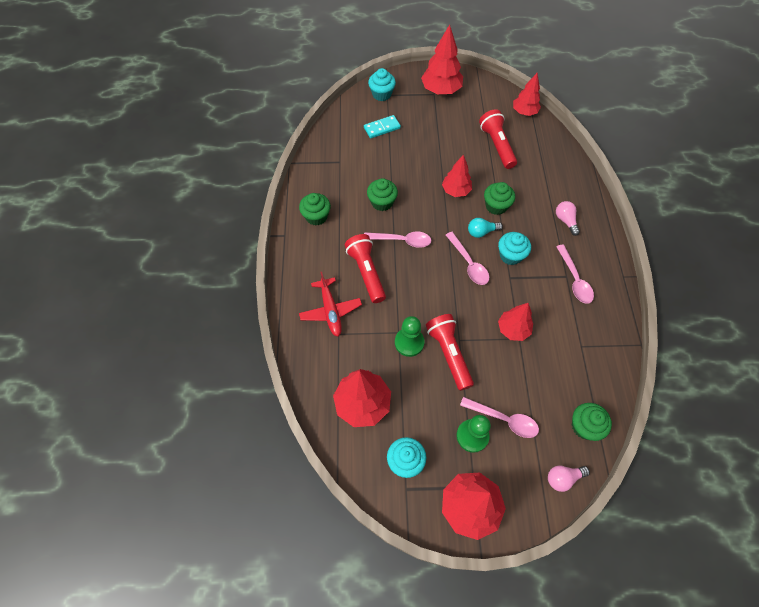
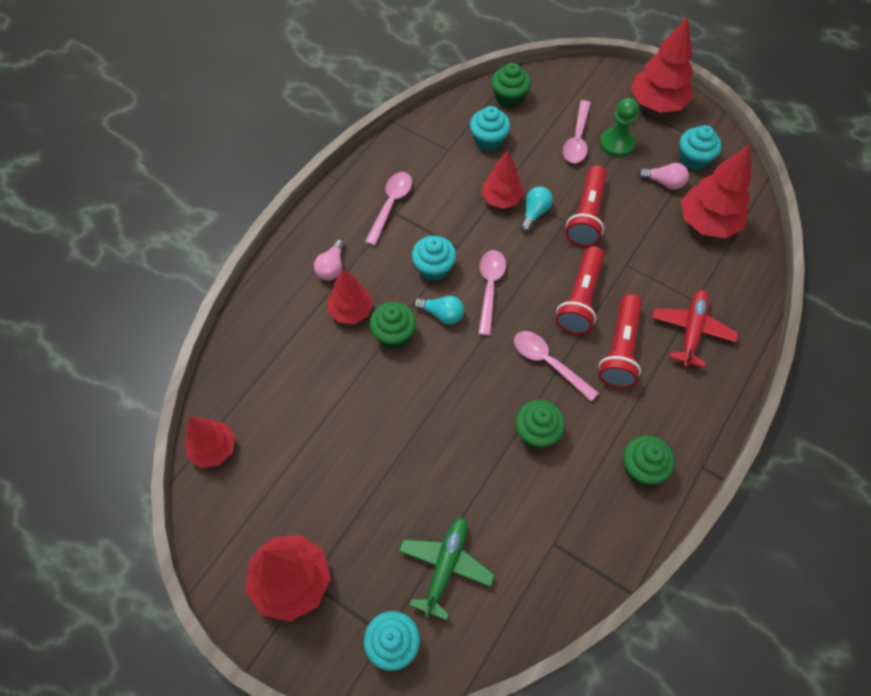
camera: 145 degrees left, 0 degrees up
turquoise domino [364,115,401,138] -> green plane [399,517,495,621]
green pawn [395,316,425,357] -> none
red tree [442,155,472,197] -> red tree moved to [328,269,373,324]
pink spoon [460,397,539,438] -> pink spoon turned 135 degrees counterclockwise [563,100,591,163]
red flashlight [479,109,517,169] -> red flashlight moved to [555,246,604,335]
pink light bulb [548,466,590,492] -> pink light bulb moved to [638,163,689,190]
none -> turquoise cupcake [470,106,511,151]
none -> turquoise light bulb [520,186,553,232]

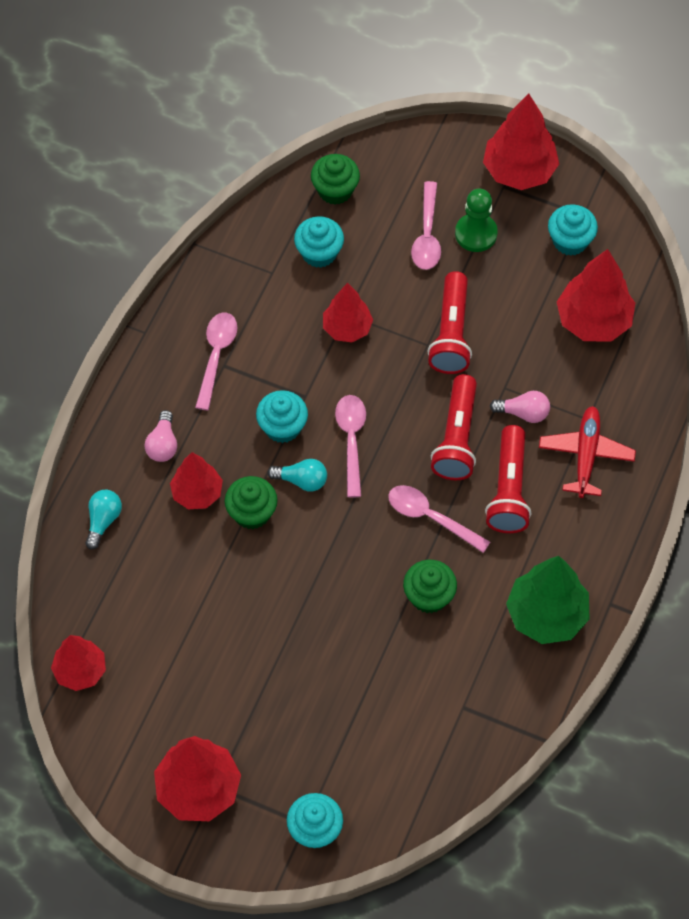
camera: 10 degrees left, 0 degrees up
green plane [399,517,495,621] -> none
turquoise light bulb [520,186,553,232] -> turquoise light bulb moved to [85,490,122,550]
green cupcake [623,435,675,485] -> green tree [506,556,590,644]
pink light bulb [638,163,689,190] -> pink light bulb moved to [490,391,550,423]

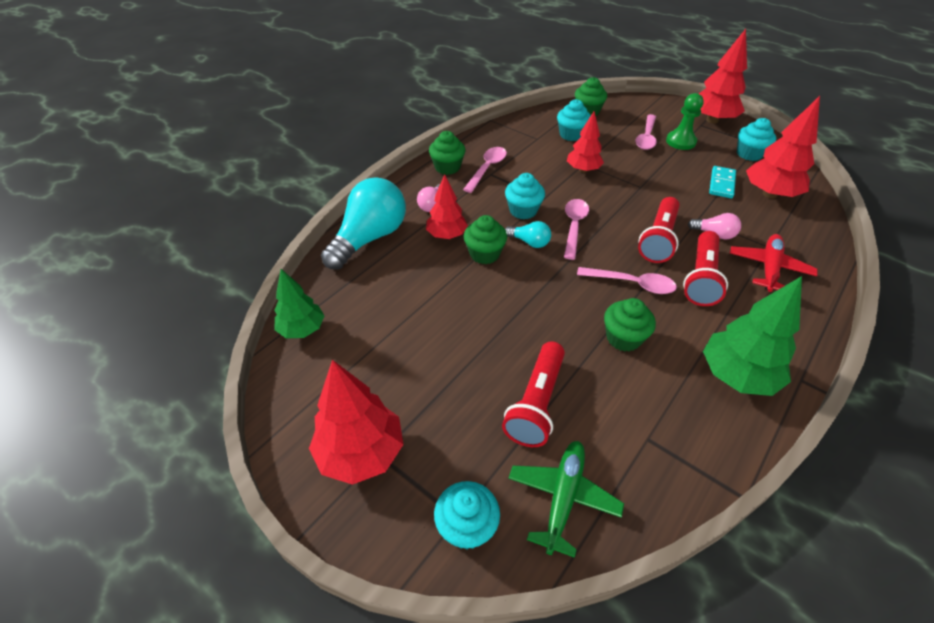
camera: 15 degrees right, 15 degrees down
red tree [51,635,106,691] -> green tree [274,269,325,339]
turquoise light bulb [85,490,122,550] -> turquoise light bulb [321,177,406,270], size x2.19
pink spoon [388,485,490,553] -> pink spoon turned 150 degrees clockwise [577,267,677,294]
red flashlight [427,271,472,374] -> red flashlight moved to [502,341,565,447]
none -> green cupcake [429,131,465,175]
none -> green plane [508,441,624,558]
none -> turquoise domino [709,166,736,198]

